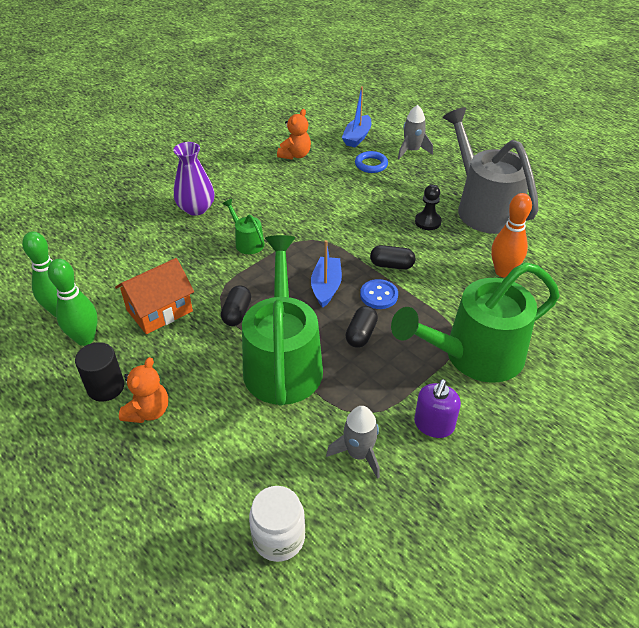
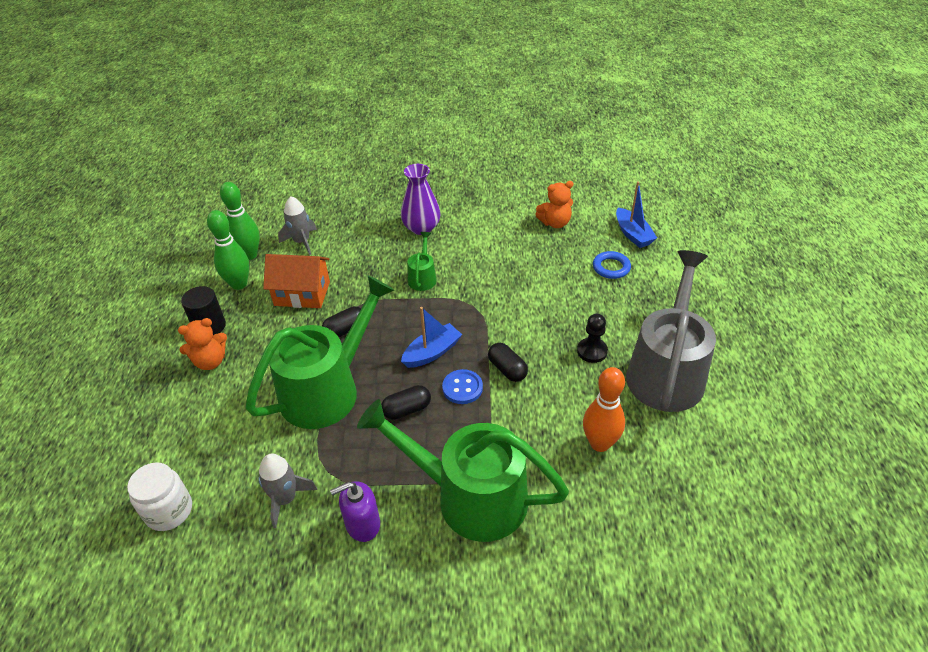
camera: 45 degrees right, 0 degrees up
blue boat [342,86,371,147] -> blue boat turned 90 degrees counterclockwise [616,181,657,248]
grey rocket [398,105,433,159] -> grey rocket moved to [278,196,317,255]

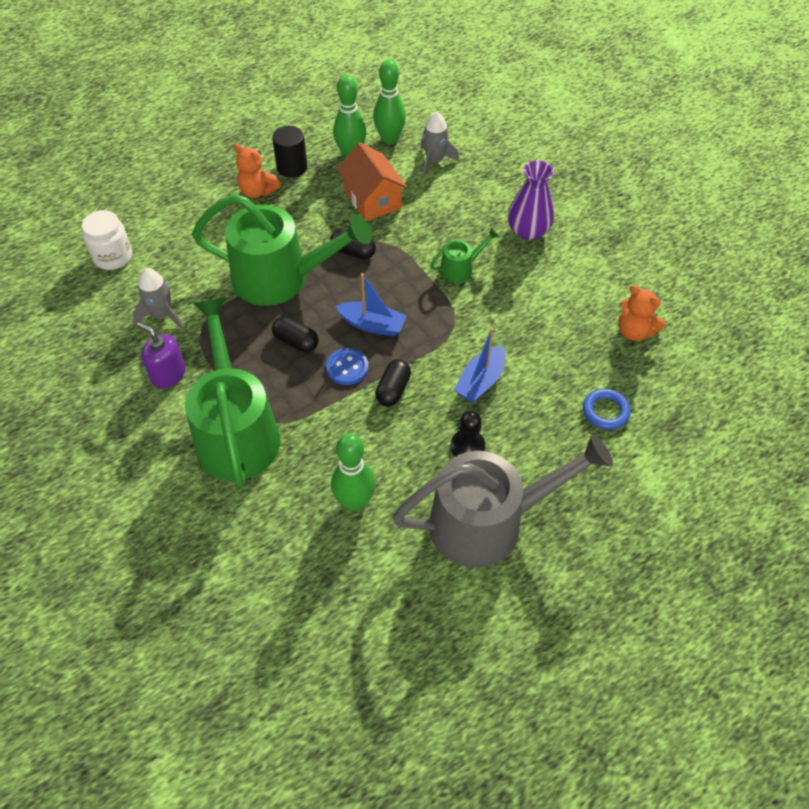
camera: 55 degrees right, 10 degrees up
orange bowling pin [583,367,625,452] -> green bowling pin [331,434,375,511]
blue boat [616,181,657,248] -> blue boat moved to [454,328,505,403]

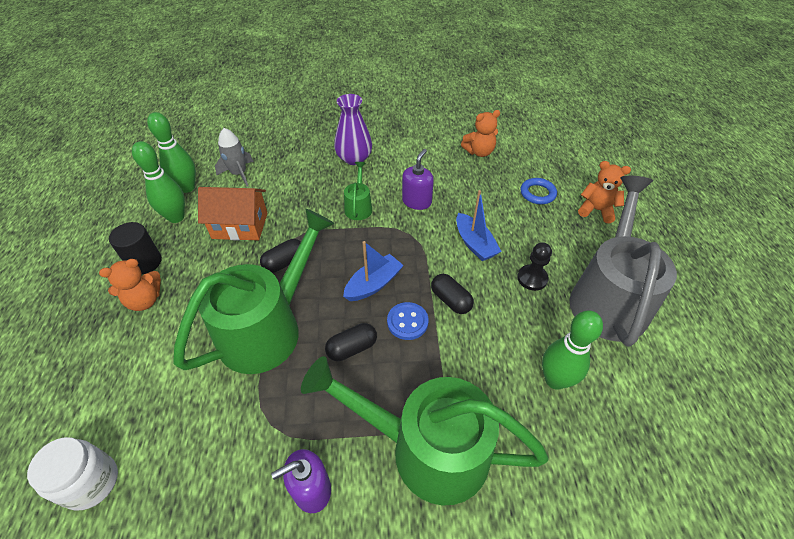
camera: 60 degrees left, 5 degrees down
grey rocket [132,268,183,329] -> none
none -> purple soap dispenser [402,149,434,210]
none -> orange teddy bear [578,161,631,223]

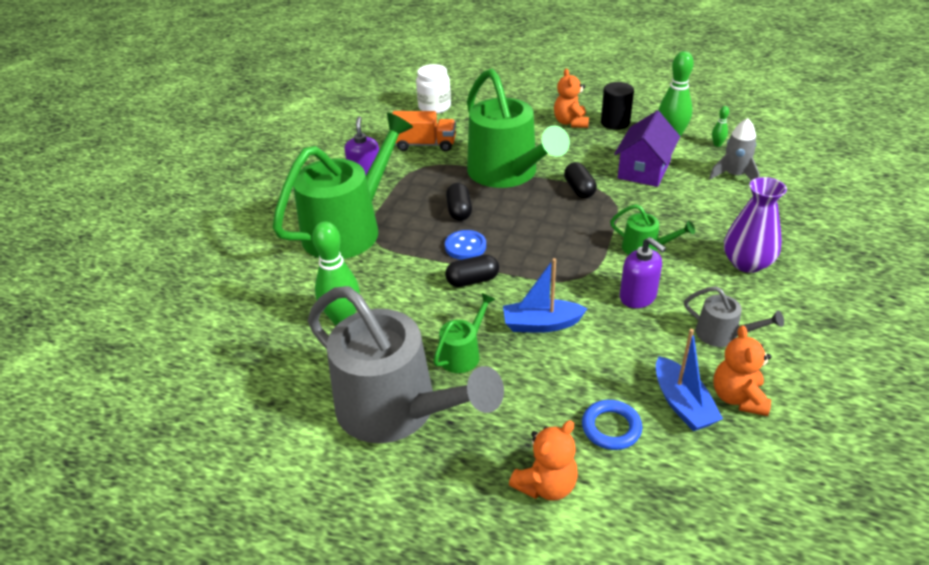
camera: 115 degrees right, 10 degrees down
green bowling pin [147,112,196,193] -> green bowling pin [712,106,729,147], size x0.46
orange house [198,187,268,241] -> purple house [614,111,680,187]
blue boat [343,241,404,301] -> blue boat moved to [656,329,723,431]
black pawn [517,242,552,291] -> green watering can [434,293,496,373]
none -> orange truck [392,111,456,152]
none -> grey watering can [684,286,784,347]

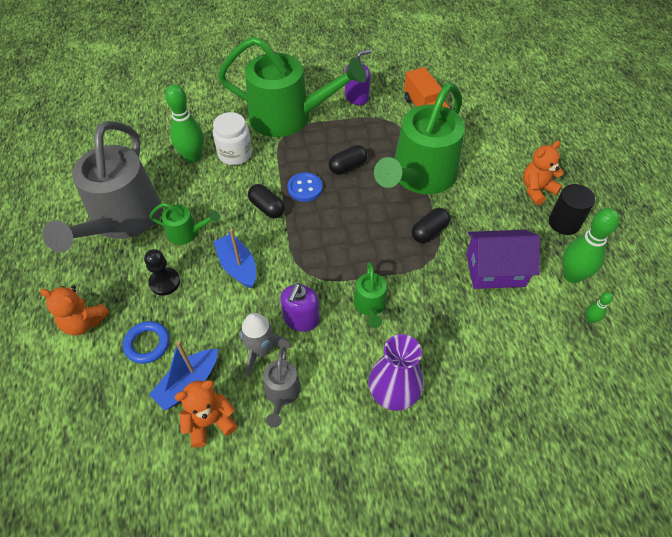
camera: 60 degrees right, 15 degrees up
white jar [416,64,451,114] -> white jar moved to [213,112,252,165]
grey rocket [709,118,760,181] -> grey rocket moved to [240,313,291,377]
none -> black pawn [144,249,180,296]

